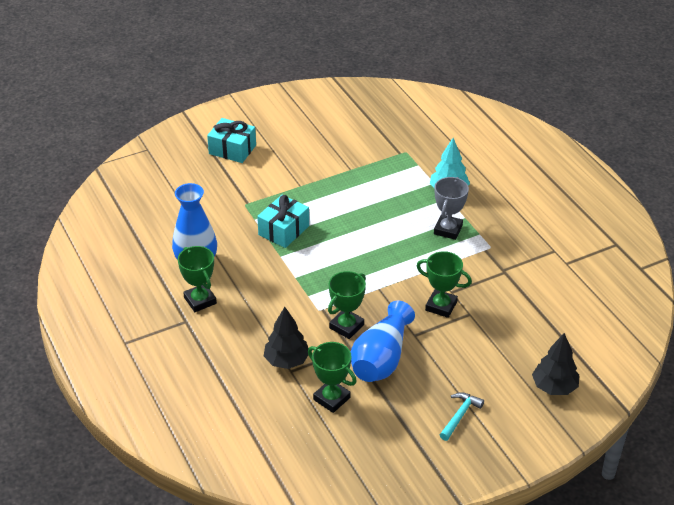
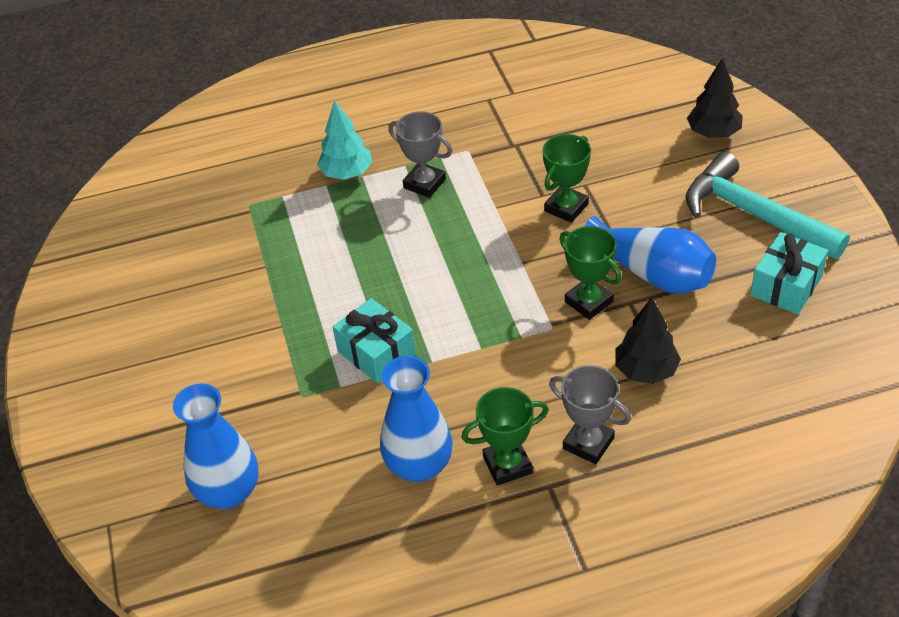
camera: 75 degrees left, 5 degrees up
turquoise gift [207,118,256,163] -> turquoise gift moved to [750,232,828,314]
green trophy [308,342,357,413] -> none
turquoise hammer [440,392,484,441] -> turquoise hammer [686,152,850,259], size x2.20
none -> blue vase [173,383,258,509]
none -> grey trophy [549,365,631,464]

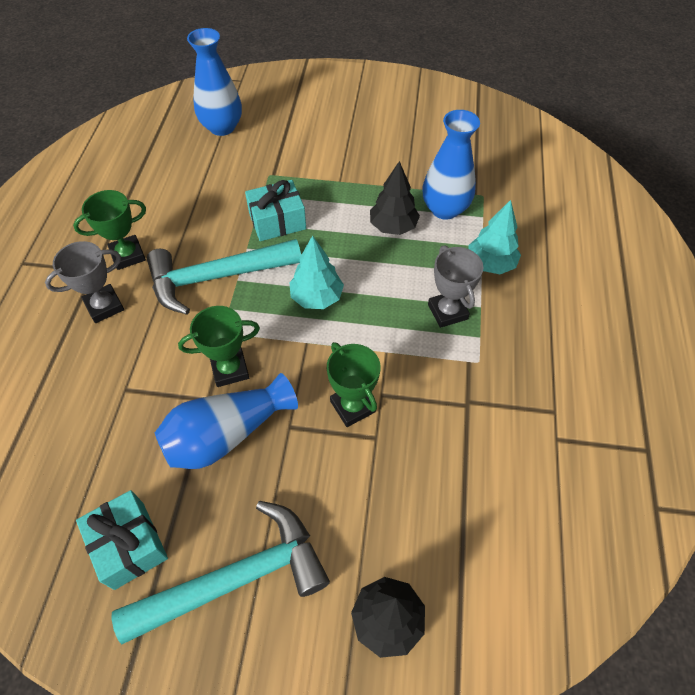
camera: 110 degrees right, 10 degrees up
blue vase [380,356,453,482] -> blue vase moved to [423,110,480,220]
grey trophy [388,111,452,198] -> grey trophy turned 75 degrees counterclockwise [428,245,484,328]
green trophy [461,387,549,486] -> green trophy turned 60 degrees clockwise [73,190,146,270]
black tree [615,297,681,384] -> black tree moved to [370,161,420,235]
none -> turquoise hammer [147,239,301,315]
none -> turquoise tree [289,235,344,309]

